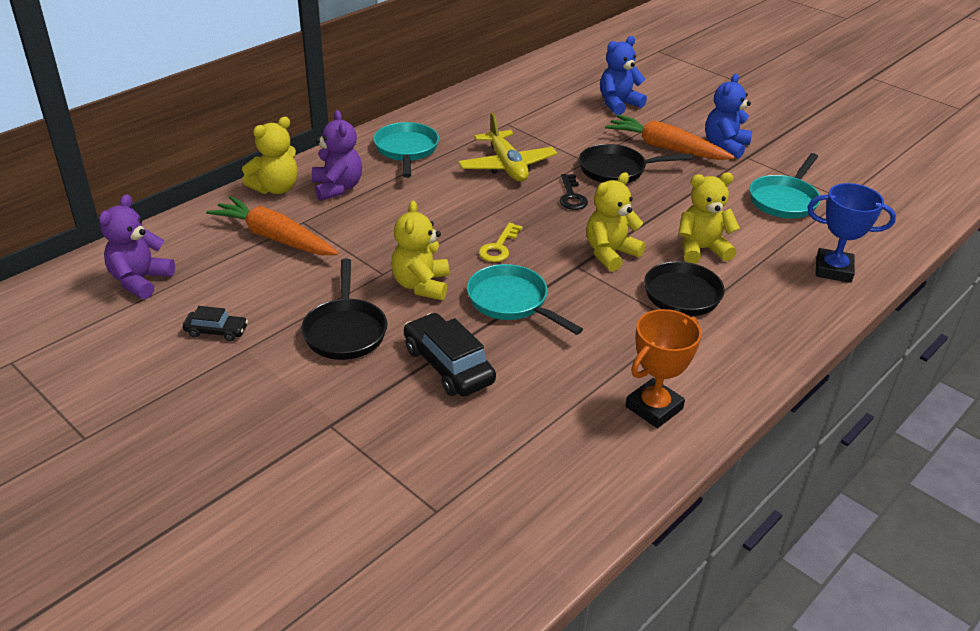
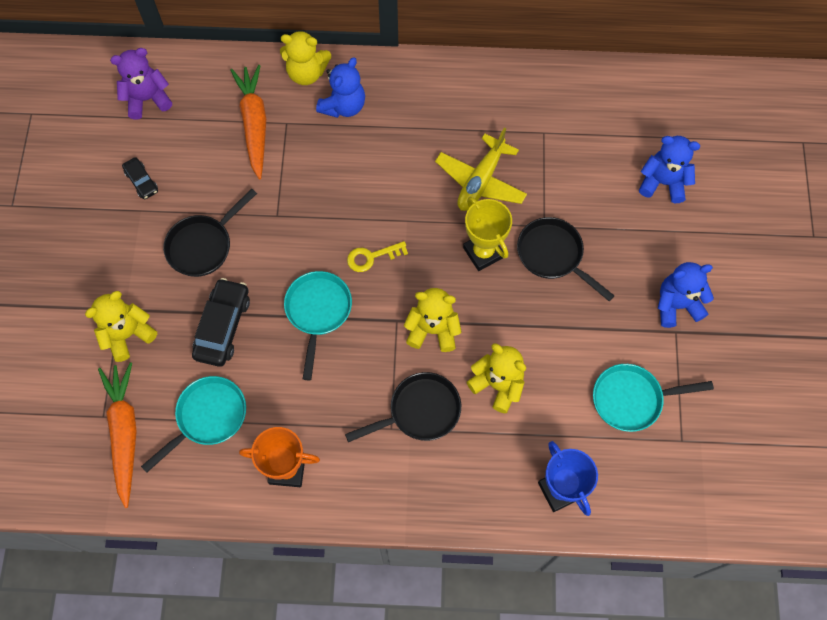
camera: 50 degrees right, 30 degrees up
purple teddy bear [312,110,362,201] -> blue teddy bear [316,57,365,118]
turquoise pan [373,122,439,178] -> turquoise pan moved to [141,376,246,473]
yellow teddy bear [391,201,449,300] -> yellow teddy bear moved to [85,291,157,362]
black key [560,174,588,210] -> yellow trophy [463,197,512,271]
orange carrot [605,114,735,160] -> orange carrot moved to [98,362,137,508]

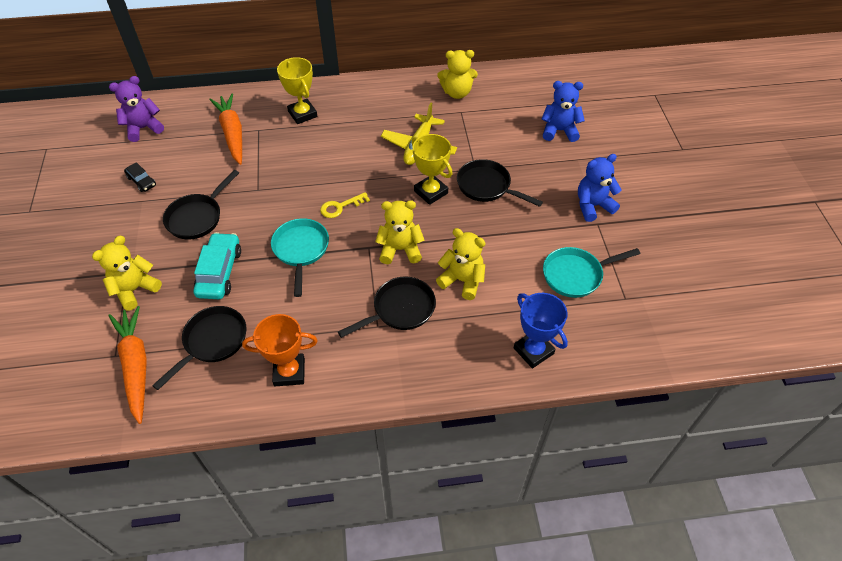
camera: 10 degrees left, 15 degrees down
turquoise pan [141,376,246,473] -> black pan [152,306,247,390]
black car [192,278,250,367] -> turquoise car [194,232,241,299]
yellow teddy bear [280,30,331,85] -> yellow teddy bear moved to [437,50,478,99]
blue teddy bear [316,57,365,118] -> yellow trophy [277,57,317,124]

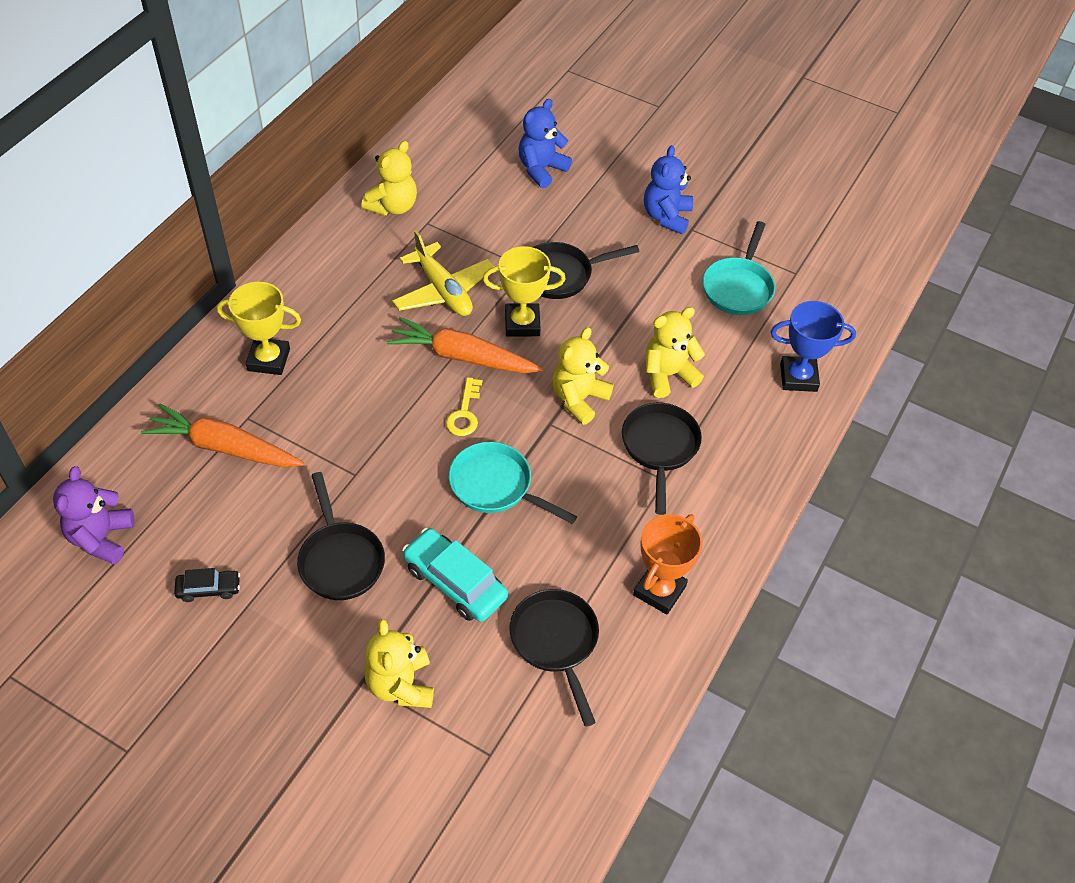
camera: 55 degrees left, 0 degrees up
orange carrot [109,306,147,424] -> orange carrot moved to [387,317,543,373]

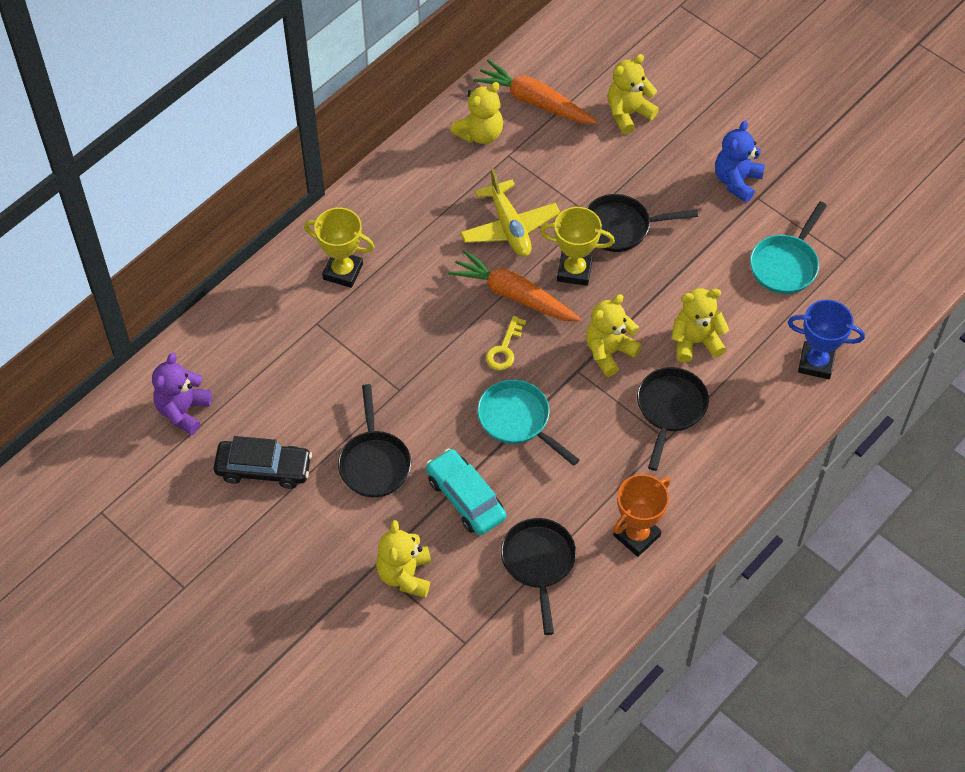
camera: 15 degrees right, 5 degrees up
orange carrot [141,403,304,467] -> orange carrot moved to [473,60,598,124]
black car [174,568,240,602] -> black car [214,436,312,489], size x1.80
blue teddy bear [519,99,572,188] -> yellow teddy bear [607,54,659,134]

